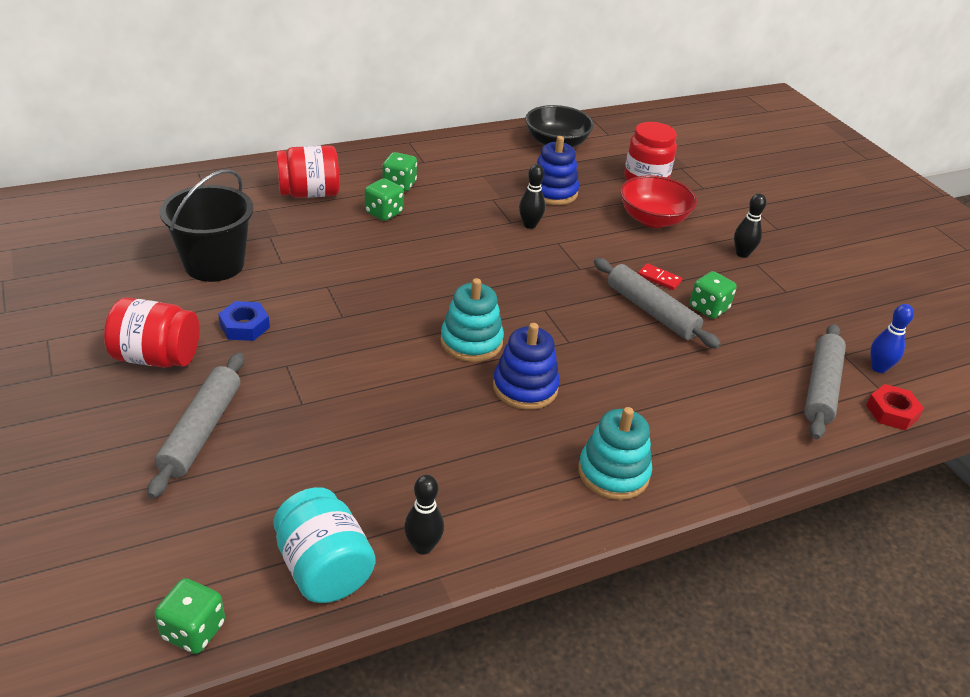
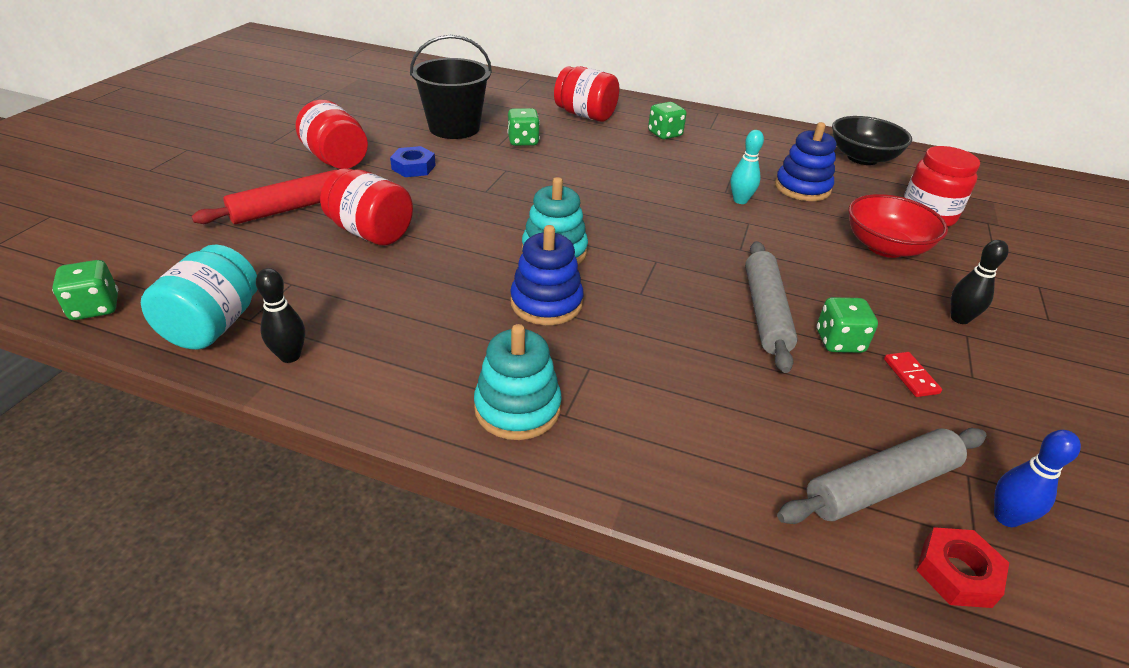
camera: 45 degrees right, 0 degrees up
grey rolling pin [148,353,244,499] -> red rolling pin [191,169,372,224]
green dice [365,178,404,221] -> green dice moved to [507,108,540,146]
black bowling pin [519,164,545,229] -> turquoise bowling pin [731,130,764,204]
red domino [638,263,682,290] -> red domino moved to [884,352,942,397]
none -> red jar [320,168,413,245]

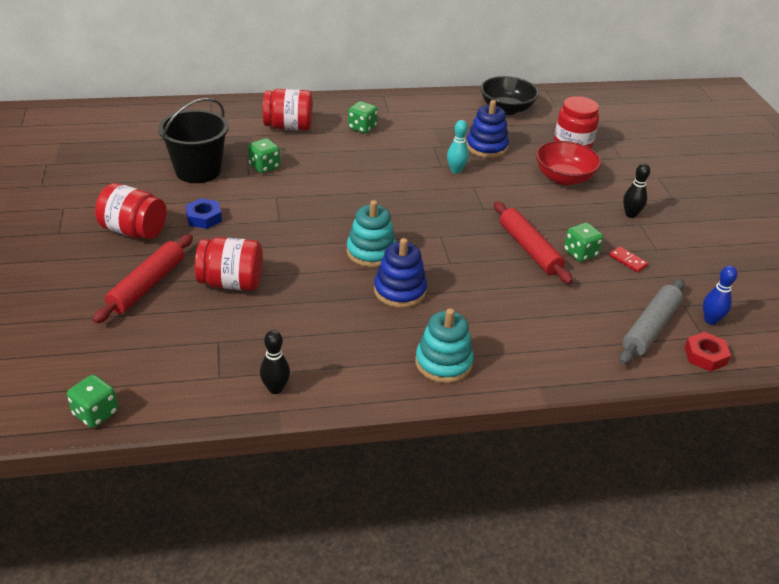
camera: 30 degrees left, 0 degrees up
turquoise jar [141,244,257,350] -> none
grey rolling pin [745,241,798,373] -> red rolling pin [494,201,573,284]

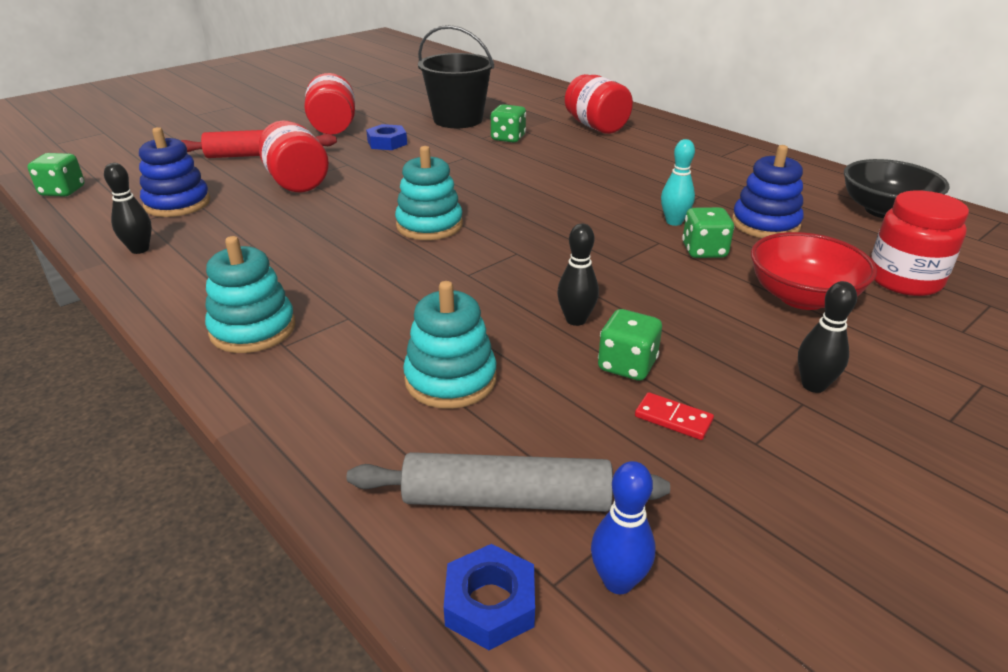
camera: 60 degrees right, 5 degrees down
green dice [348,101,378,133] -> green dice moved to [682,207,734,258]
blue stacking toy [374,238,427,308] -> blue stacking toy moved to [139,127,210,217]
red rolling pin [494,201,573,284] -> black bowling pin [557,223,599,326]
red domino [609,246,648,272] -> red domino turned 75 degrees counterclockwise [635,392,714,440]
red nut [684,332,731,372] -> blue nut [444,544,535,650]
none -> turquoise stacking toy [403,281,497,409]

